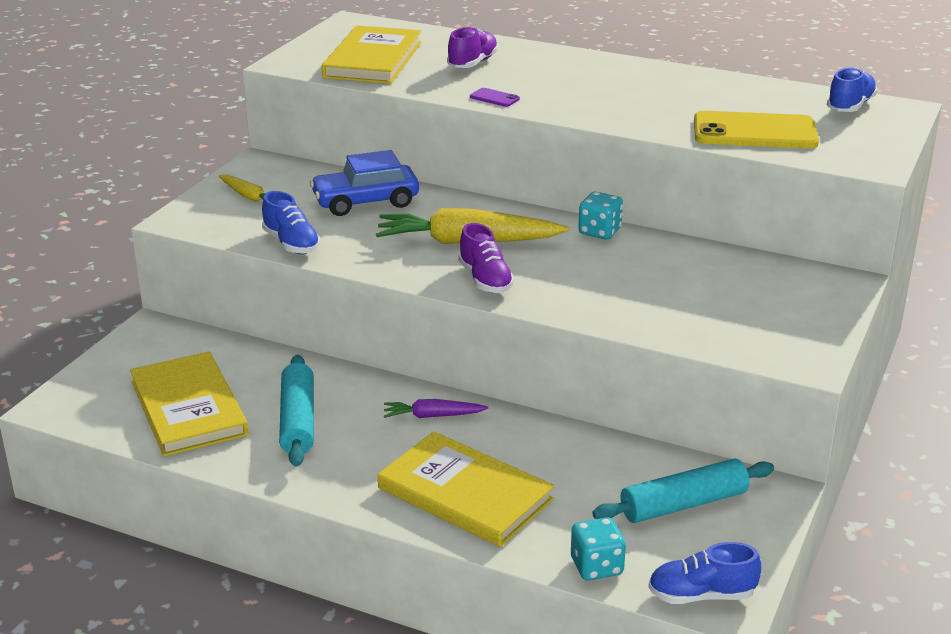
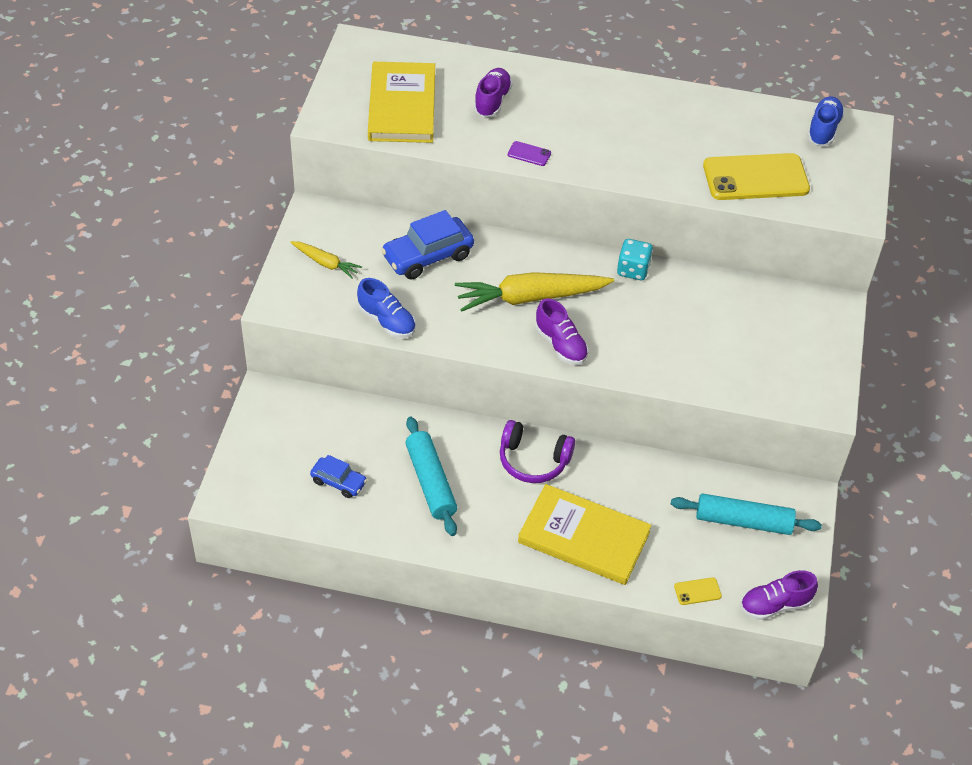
camera: 15 degrees left, 20 degrees up
yellow book [130,352,249,456] -> blue car [310,455,367,498]
purple carrot [384,399,488,418] -> purple headphones [500,420,575,483]
turquoise dice [571,517,626,581] -> yellow phone [674,577,722,605]
turquoise rolling pin [592,459,774,523] -> turquoise rolling pin turned 45 degrees clockwise [671,493,822,535]
blue shoe [648,542,761,604] -> purple shoe [741,570,818,620]

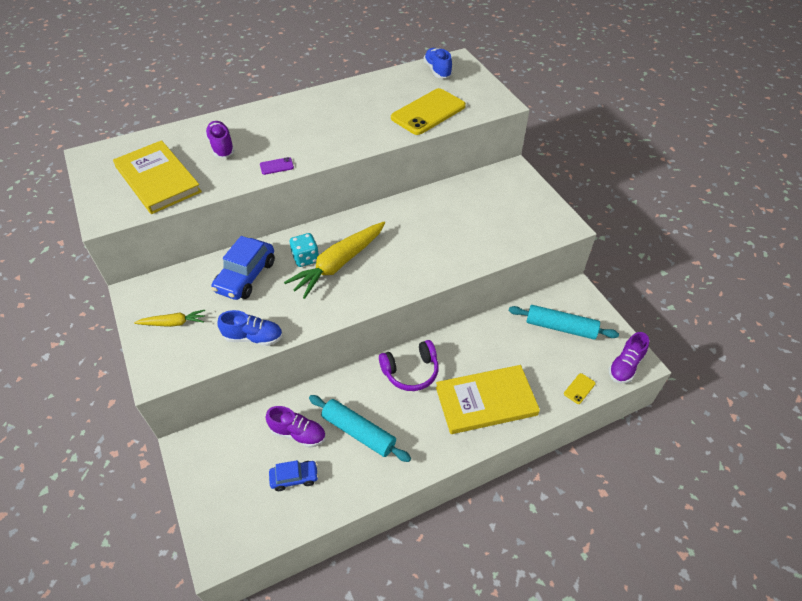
camera: 35 degrees left, 0 degrees up
purple shoe [535,298,589,365] -> purple shoe moved to [266,406,326,448]
turquoise dice [617,239,653,280] -> turquoise dice moved to [290,233,319,267]
turquoise rolling pin [671,493,822,535] -> turquoise rolling pin turned 45 degrees clockwise [509,305,619,340]

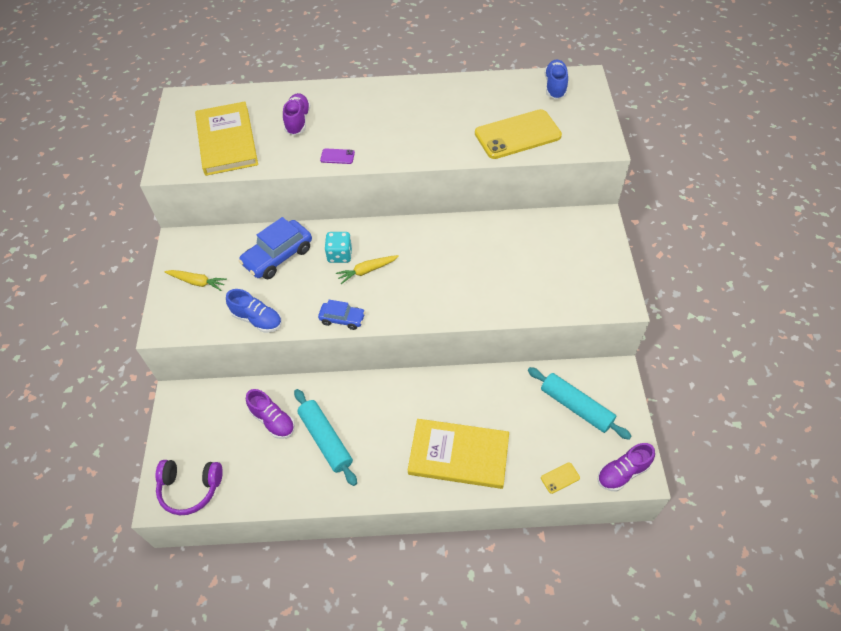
camera: 25 degrees right, 5 degrees up
blue car [269,460,319,491] -> blue car moved to [318,300,365,330]
yellow carrot [284,222,385,299] -> yellow carrot [336,255,399,284], size x0.51
purple headphones [379,340,439,391] -> purple headphones moved to [156,460,223,515]

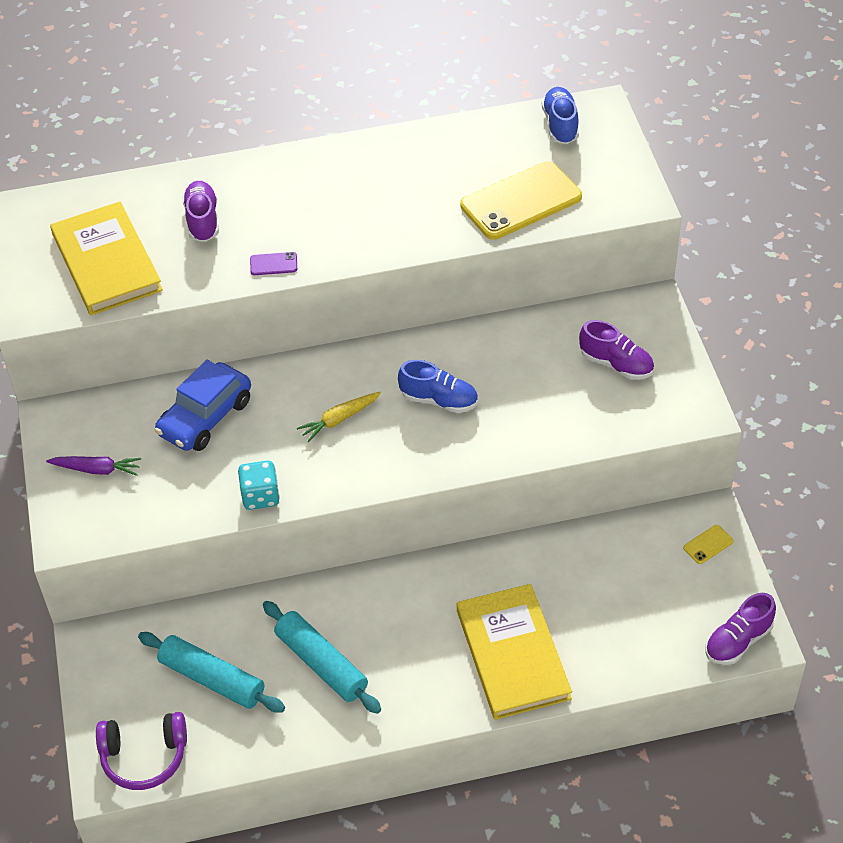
camera: 10 degrees left, 5 degrees down
yellow carrot [164,270,227,291] -> purple carrot [46,456,142,476]
blue shoe [226,289,282,333] -> blue shoe moved to [398,360,478,413]
purple shoe [246,389,295,439] -> purple shoe moved to [579,320,654,380]
blue car [318,300,365,330] -> none
turquoise dice [325,232,352,263] -> turquoise dice moved to [238,461,280,510]
yellow book [408,419,509,489] -> yellow book turned 75 degrees clockwise [457,584,572,720]
turquoise rolling pin [528,367,631,440] -> turquoise rolling pin moved to [138,632,285,713]
yellow phone [541,462,580,494] -> yellow phone moved to [683,525,733,564]

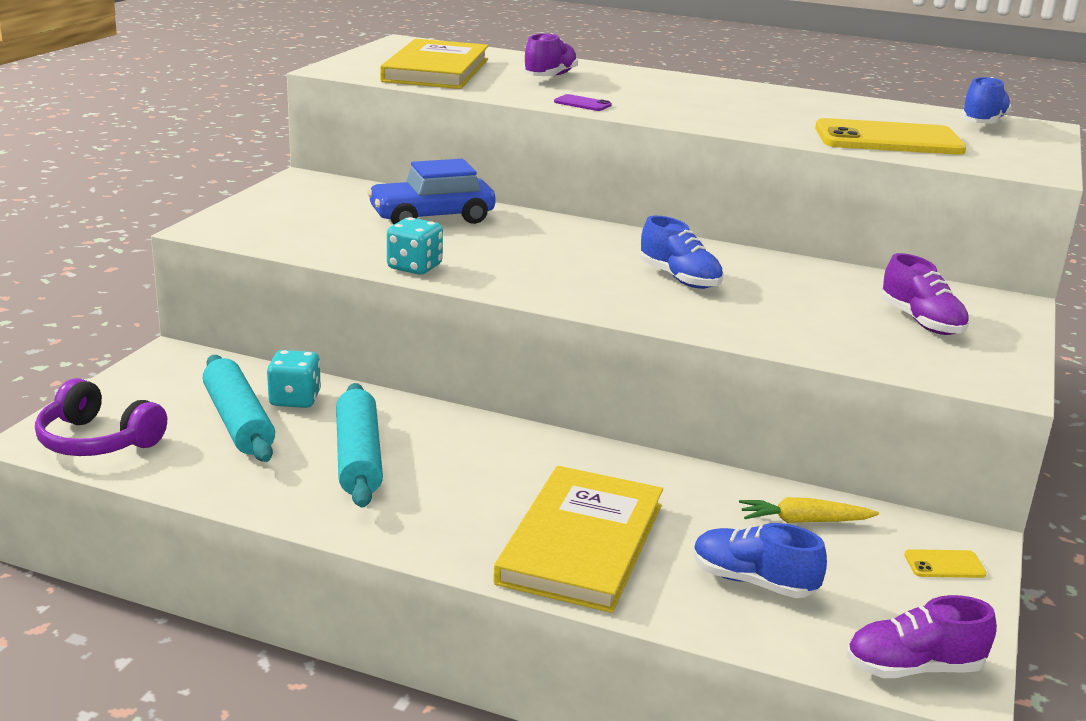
camera: 30 degrees right, 25 degrees down
purple carrot [46,456,142,476] -> none
yellow carrot [297,392,381,442] -> yellow carrot moved to [739,497,879,523]
none -> turquoise dice [267,350,321,408]
none -> blue shoe [693,523,827,598]

